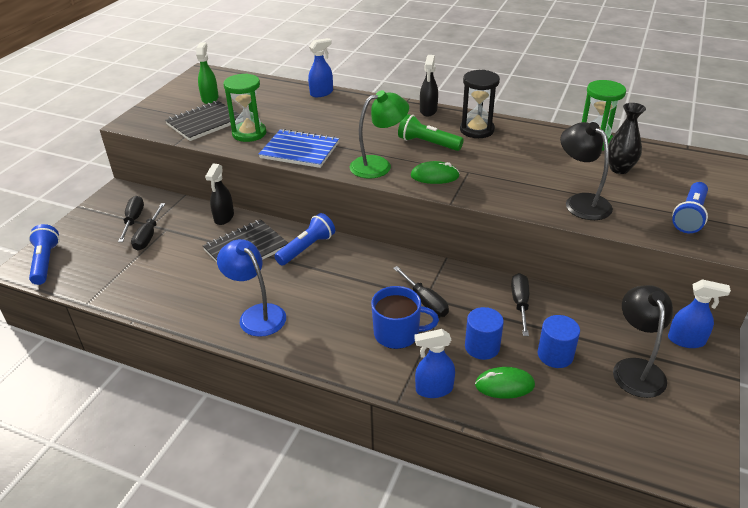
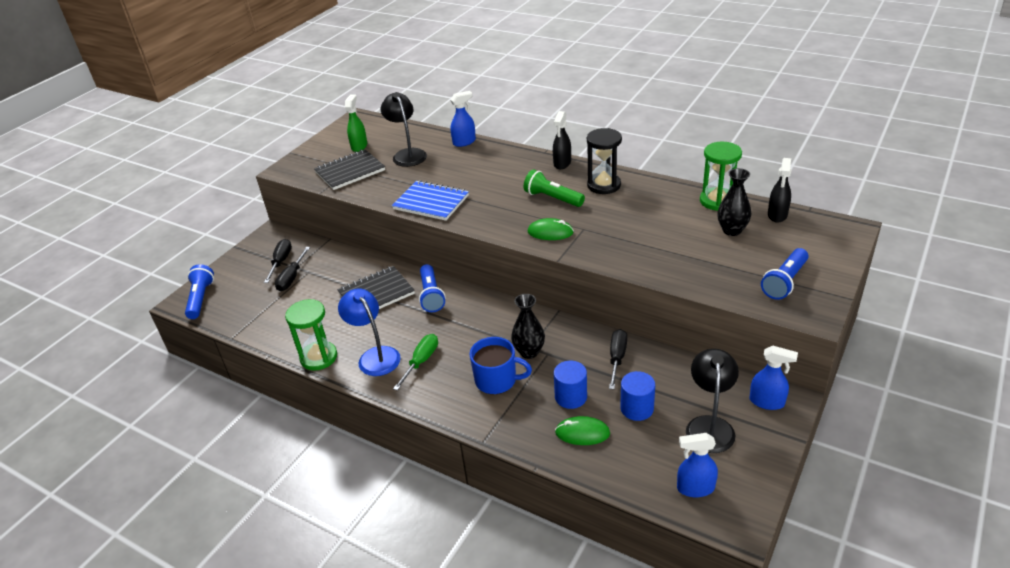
camera: 10 degrees right, 0 degrees up
black spray bottle [205,164,234,225] -> black spray bottle moved to [768,158,792,223]
green hourglass [224,73,266,142] -> green hourglass moved to [285,299,337,371]
blue flashlight [274,213,335,265] -> blue flashlight turned 120 degrees clockwise [419,264,446,312]
green lamp [350,90,409,179] -> none
black screwdriver [393,266,449,317] -> black vase [511,294,545,359]
blue spray bottle [415,329,455,398] -> blue spray bottle moved to [677,433,718,497]
black lamp [560,122,613,220] -> black lamp moved to [381,92,427,167]
none -> green screwdriver [393,334,438,391]

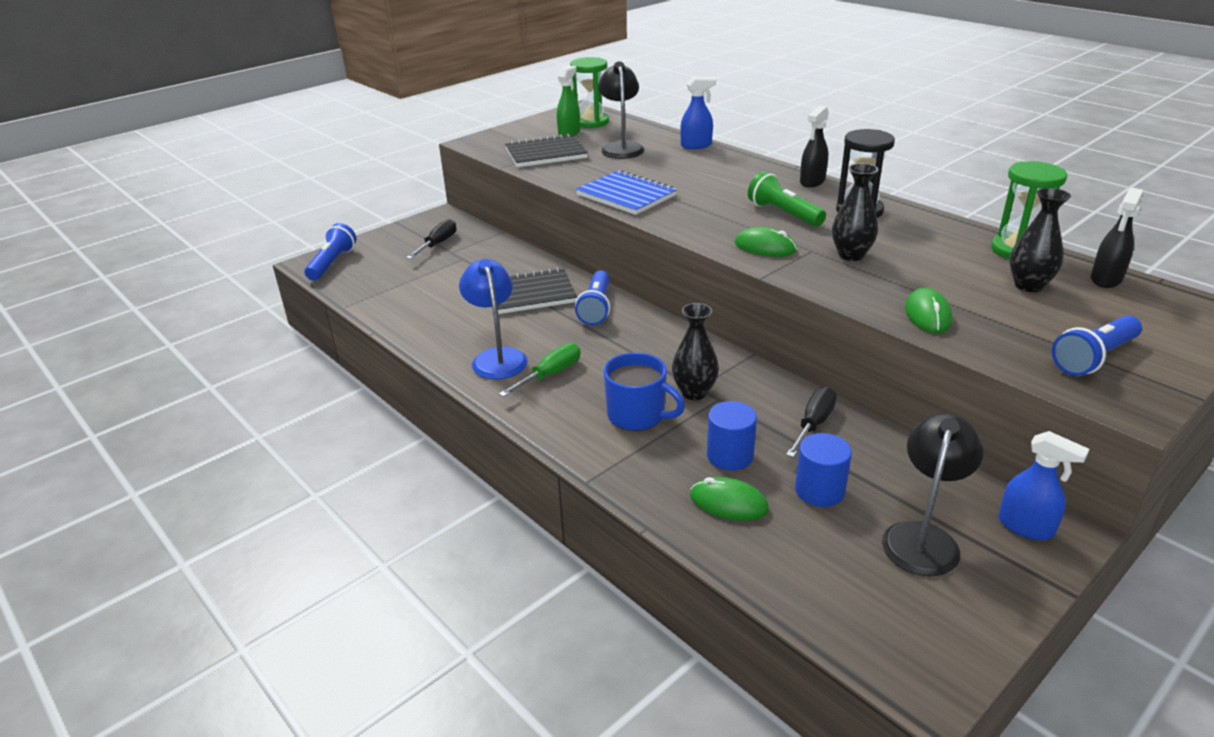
camera: 15 degrees right, 5 degrees down
black screwdriver [275,247,310,291] -> none
green hourglass [285,299,337,371] -> green hourglass moved to [570,57,609,128]
blue spray bottle [677,433,718,497] -> none
none -> black vase [832,163,878,261]
none -> green mouse [905,287,953,333]

